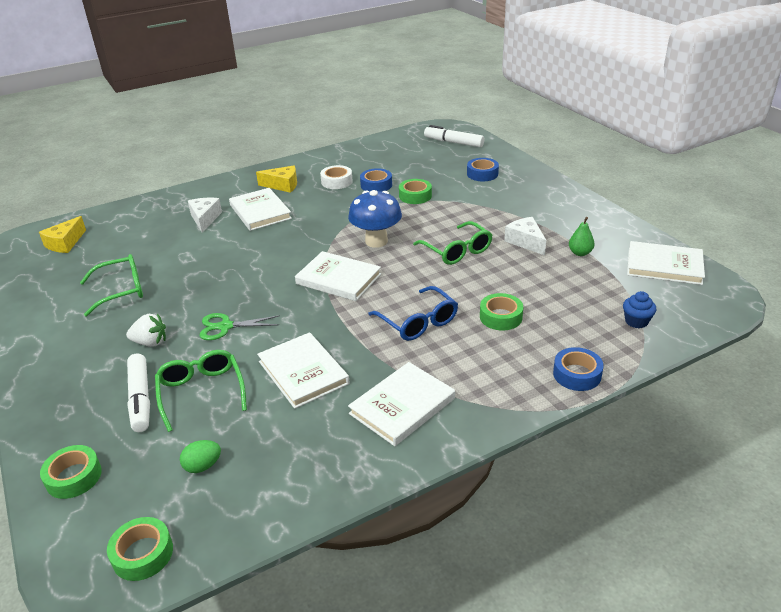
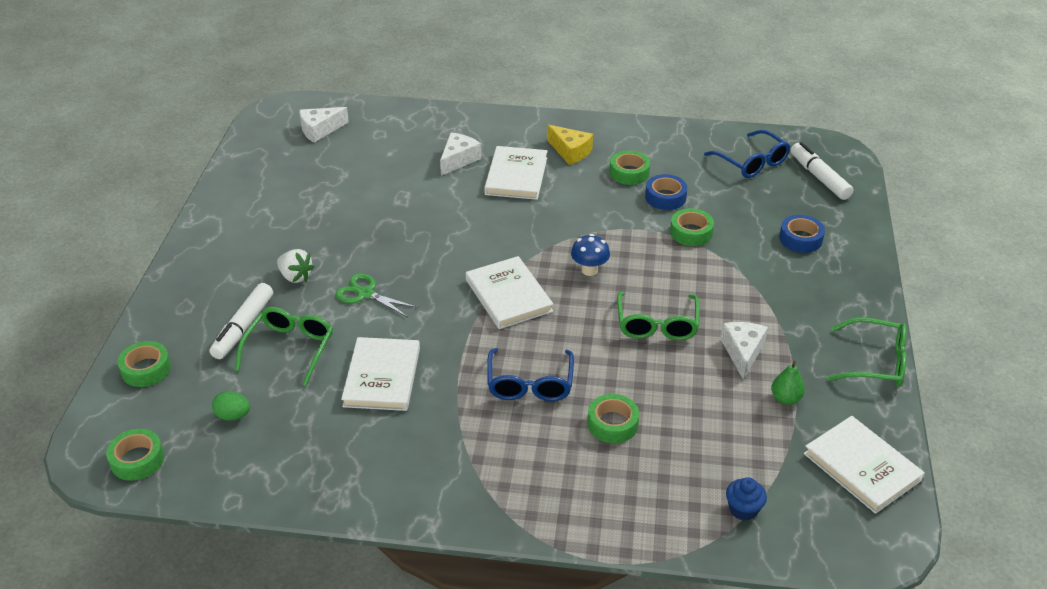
camera: 35 degrees right, 5 degrees up
yellow cheese [39,216,86,253] -> white cheese [299,107,349,143]
green glasses [80,254,143,316] -> green glasses moved to [828,317,906,387]
white tape [320,165,353,189] -> green tape [609,151,650,185]
blue mushroom [348,190,402,248] -> blue mushroom [571,234,610,276], size x0.61
white book [348,362,455,446] -> none
blue tape [553,347,604,391] -> none
none -> blue glasses [704,130,790,178]

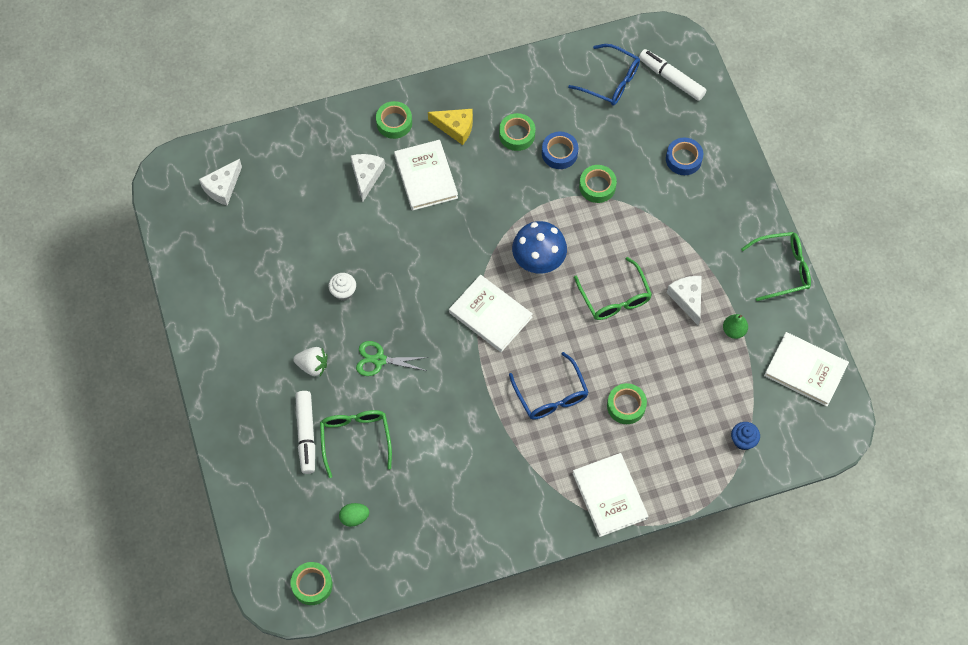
camera: 25 degrees left, 25 degrees up
green tape [118,341,171,387] -> green tape moved to [376,101,412,139]
white book [341,337,420,411] -> white book moved to [572,453,648,537]
blue mushroom [571,234,610,276] -> blue mushroom [512,221,567,274], size x1.65
none -> white cupcake [329,273,356,301]

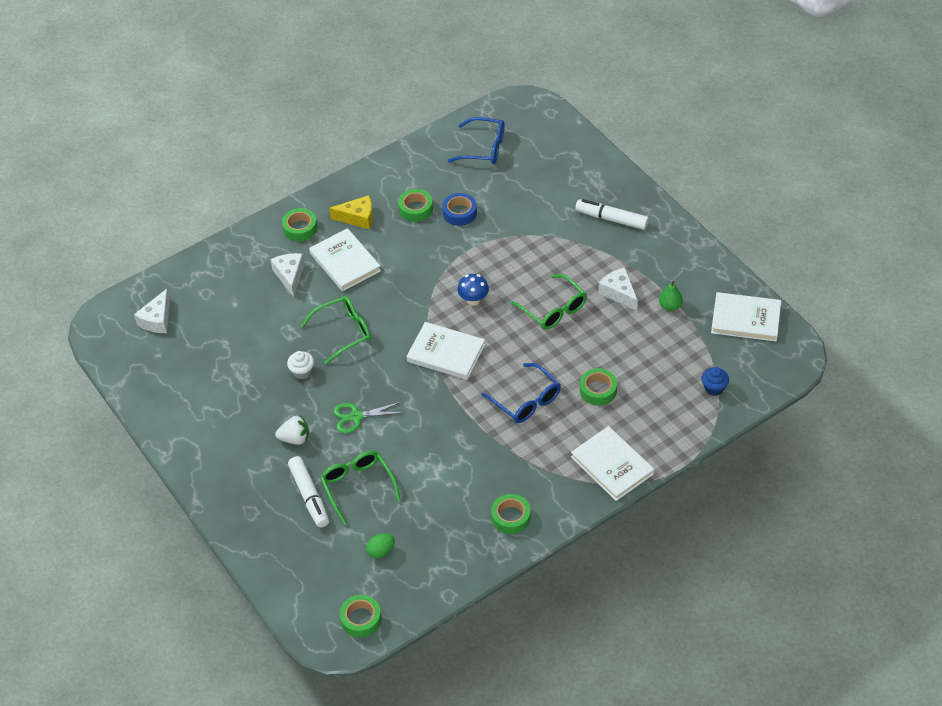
camera: 15 degrees left, 15 degrees down
blue mushroom [512,221,567,274] -> blue mushroom [457,274,489,306], size x0.61
green tape [579,165,617,203] -> green tape moved to [491,494,531,534]
white marker [639,49,706,101] -> white marker moved to [575,199,649,230]
blue tape [666,138,703,175] -> none
green glasses [741,232,811,301] -> green glasses moved to [301,296,371,364]

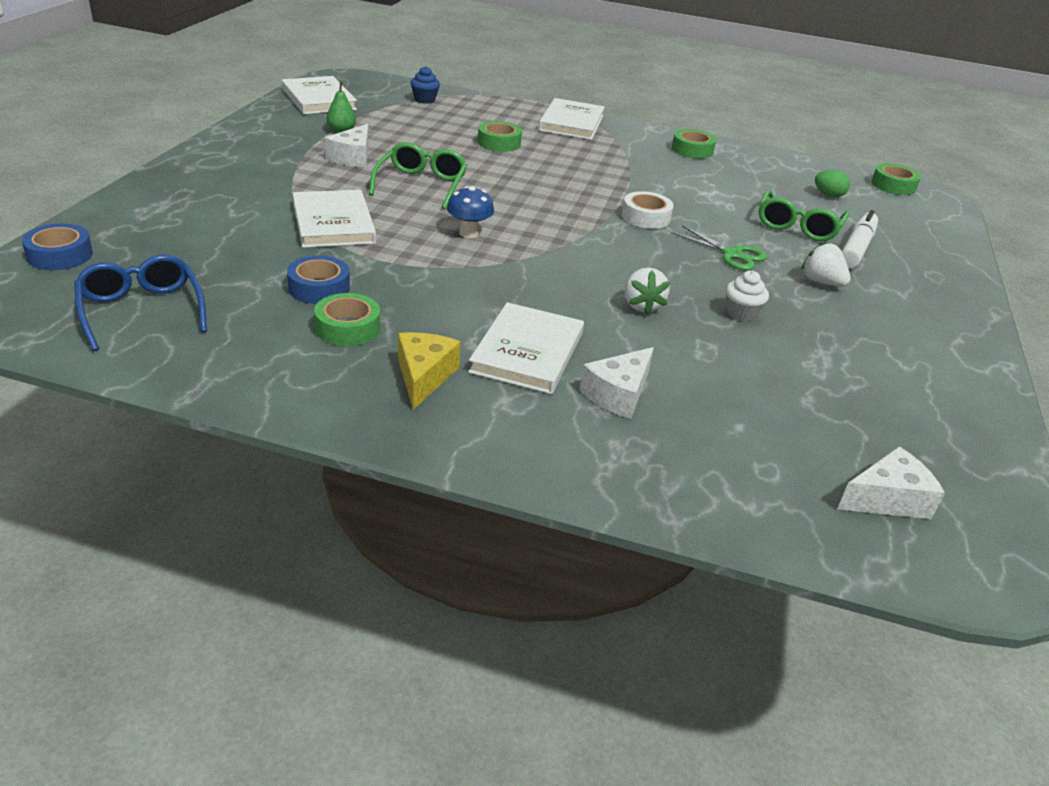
camera: 135 degrees left, 15 degrees down
green tape [282,208,317,241] -> none
green glasses [301,296,371,364] -> white strawberry [625,268,670,315]
yellow cheese [329,195,373,230] -> yellow cheese turned 45 degrees clockwise [398,332,461,410]
white book [406,322,485,380] -> white book moved to [292,190,376,248]
blue glasses [481,363,561,423] -> none
white marker [575,199,649,230] -> none
none -> blue tape [22,223,93,270]
none -> white tape [622,191,674,229]

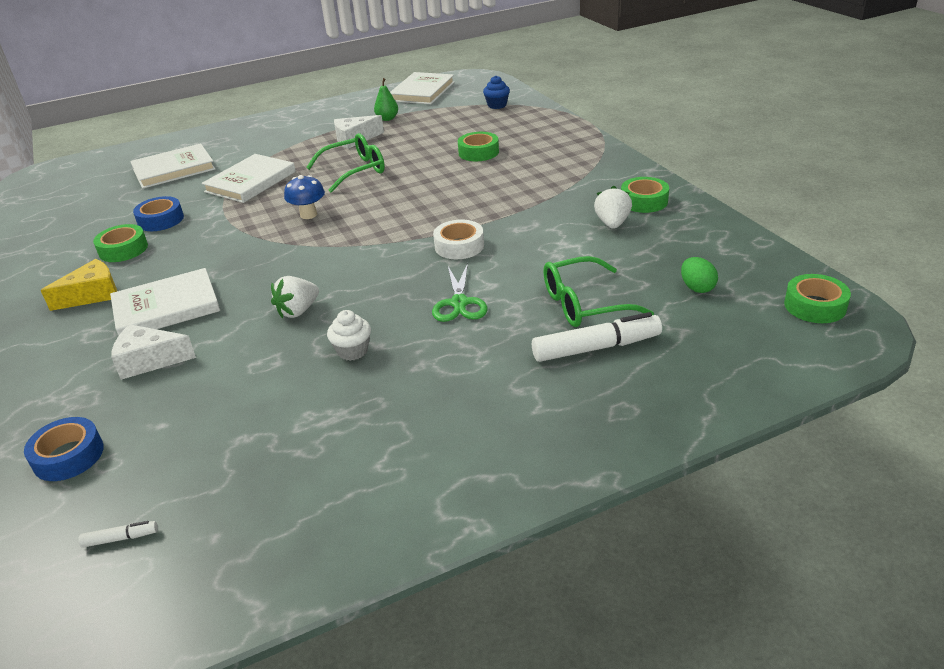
camera: 55 degrees right, 0 degrees up
blue tape [22,223,93,270] -> blue tape moved to [24,417,104,481]
blue glasses [74,255,207,351] -> none
white book [539,98,605,140] -> white book moved to [130,143,215,189]
white strawberry [801,241,851,287] -> white strawberry moved to [594,186,632,229]
white cheese [837,447,945,519] -> white marker [78,521,158,548]

